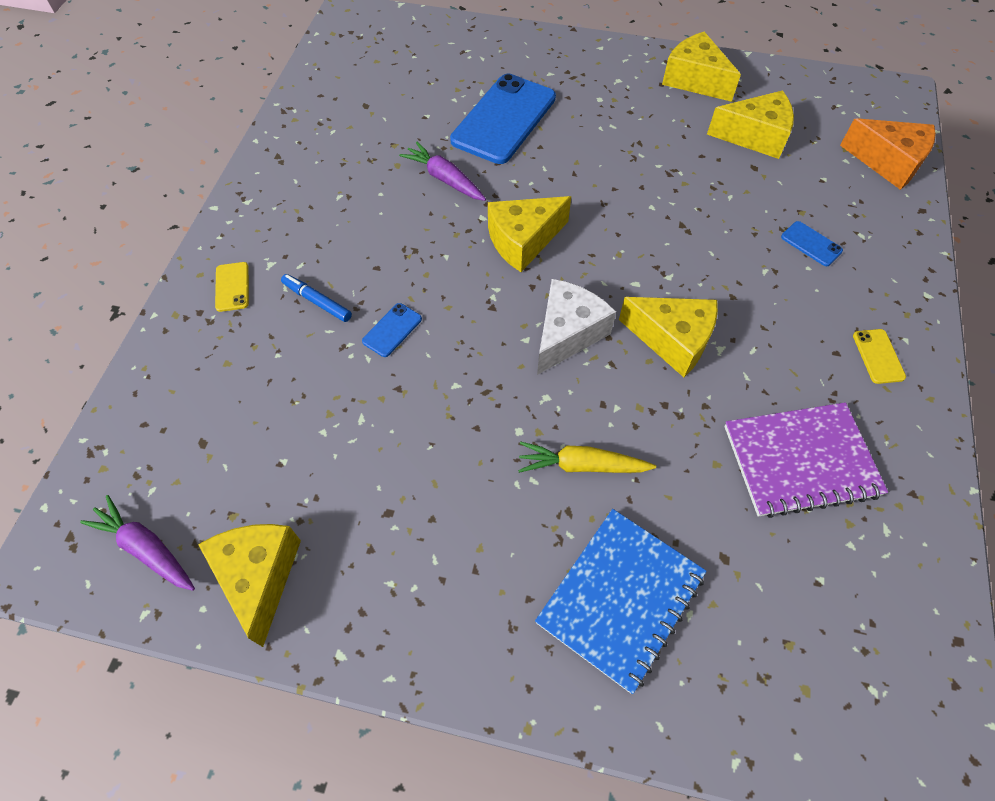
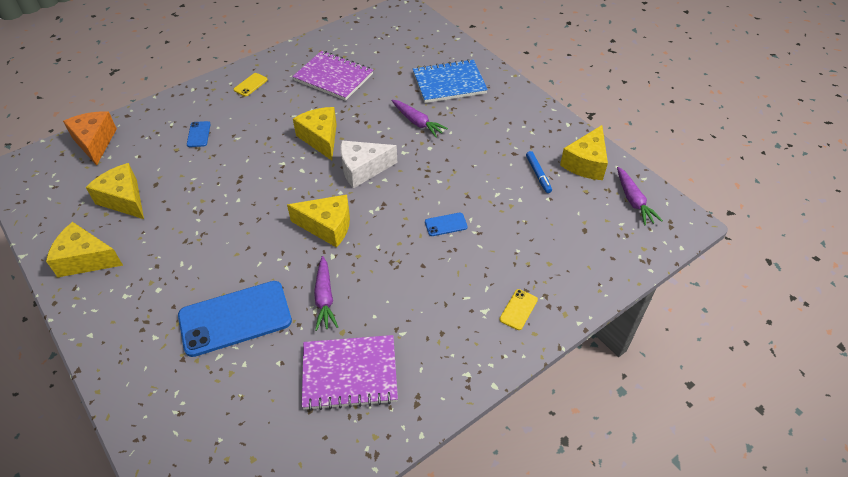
camera: 140 degrees left, 10 degrees down
blue marker [281,274,352,322] -> blue marker moved to [526,151,552,193]
yellow carrot [518,442,656,473] -> purple carrot [392,100,448,138]
yellow cheese [662,32,741,102] -> yellow cheese turned 105 degrees clockwise [46,222,123,277]
none -> purple notebook [302,335,398,411]

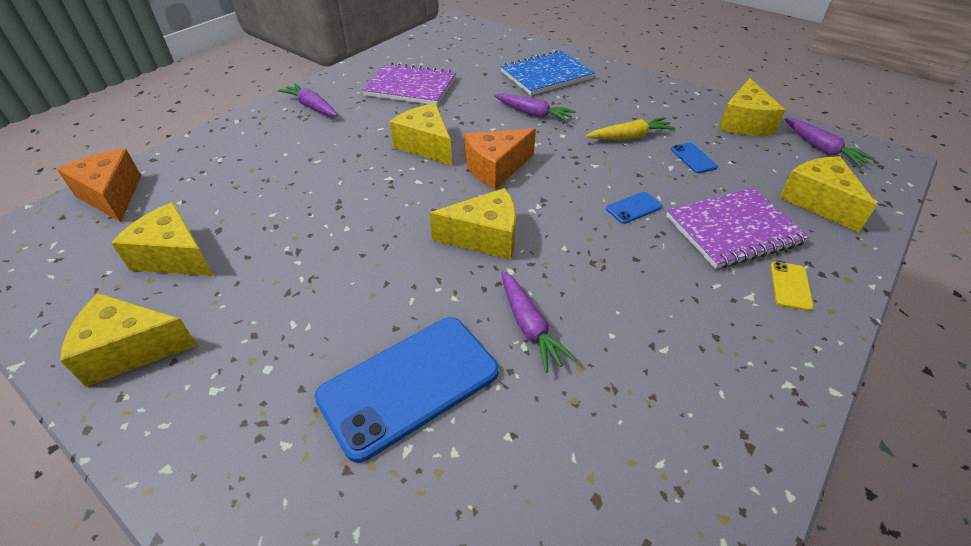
camera: 15 degrees left, 5 degrees down
blue phone [187,121,211,147] -> blue phone moved to [671,142,718,173]
yellow phone [234,73,268,96] -> purple carrot [278,83,338,116]
purple notebook [302,335,398,411] -> purple notebook moved to [666,188,810,269]
white cheese [340,140,397,188] -> orange cheese [464,128,536,189]
blue marker [526,151,552,193] -> none
none -> yellow carrot [586,117,675,140]
none -> yellow cheese [779,156,877,232]

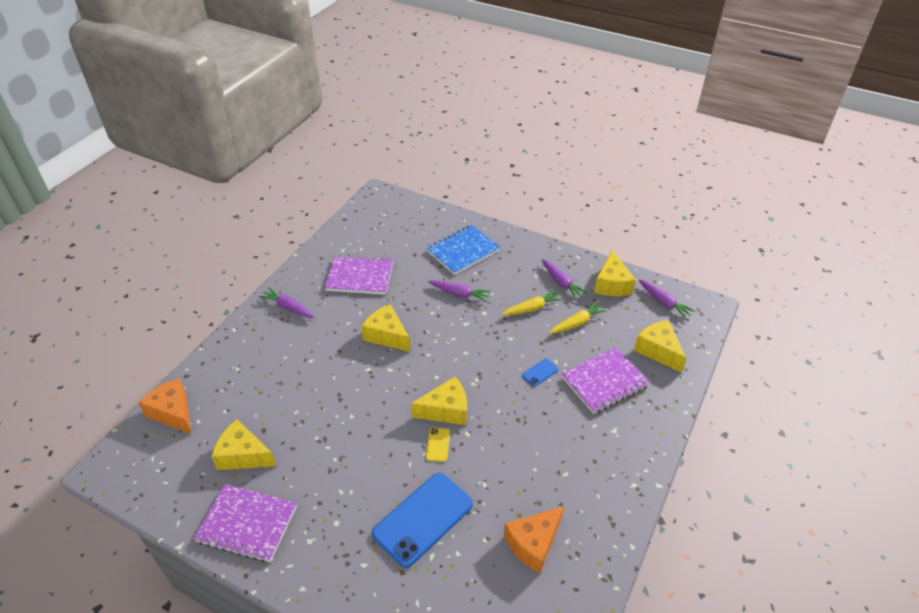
camera: 10 degrees left, 0 degrees up
yellow cheese [60,293,197,387] -> purple notebook [194,484,297,562]
orange cheese [464,128,536,189] -> orange cheese moved to [504,506,564,573]
purple carrot [501,271,577,373] -> purple carrot moved to [542,259,588,300]
blue phone [671,142,718,173] -> yellow carrot [550,301,607,334]
yellow phone [770,262,814,311] -> yellow phone moved to [426,428,450,462]

